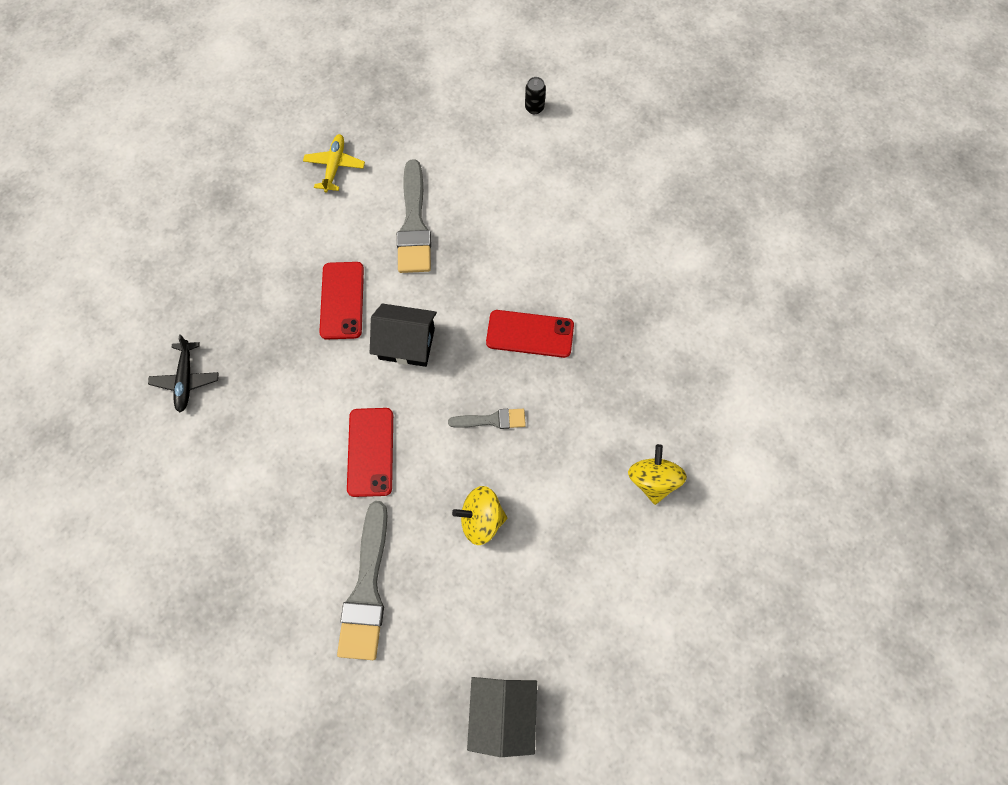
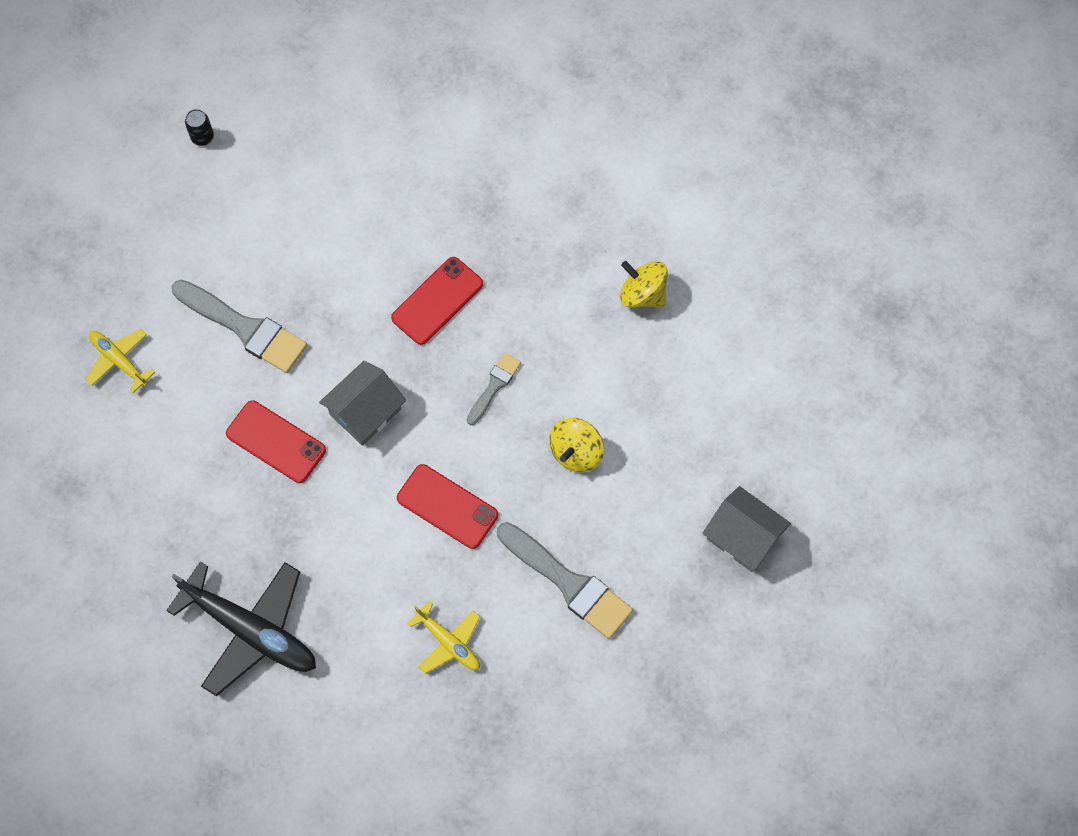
camera: 55 degrees left, 0 degrees up
black plane [148,335,219,412] -> black plane [166,562,316,696], size x1.88
black house [370,303,437,367] -> grey house [319,361,406,446]
none -> yellow plane [407,601,480,674]

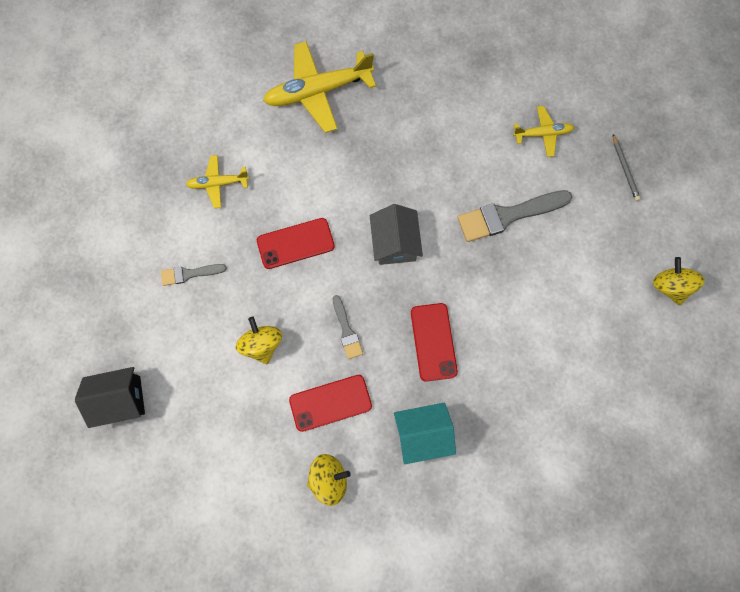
camera: 130 degrees right, 5 degrees up
black plane [166,562,316,696] -> yellow plane [263,41,376,133]
black can [185,109,214,146] -> yellow spinning top [653,257,705,305]
red phone [226,400,326,483] -> red phone moved to [289,375,372,432]
grey brush [497,522,633,639] -> grey brush [161,264,227,286], size x0.54
grey house [703,486,791,572] -> black house [75,367,145,428]
none -> turquoise house [394,403,456,464]
none -> grey pencil [613,134,641,201]

